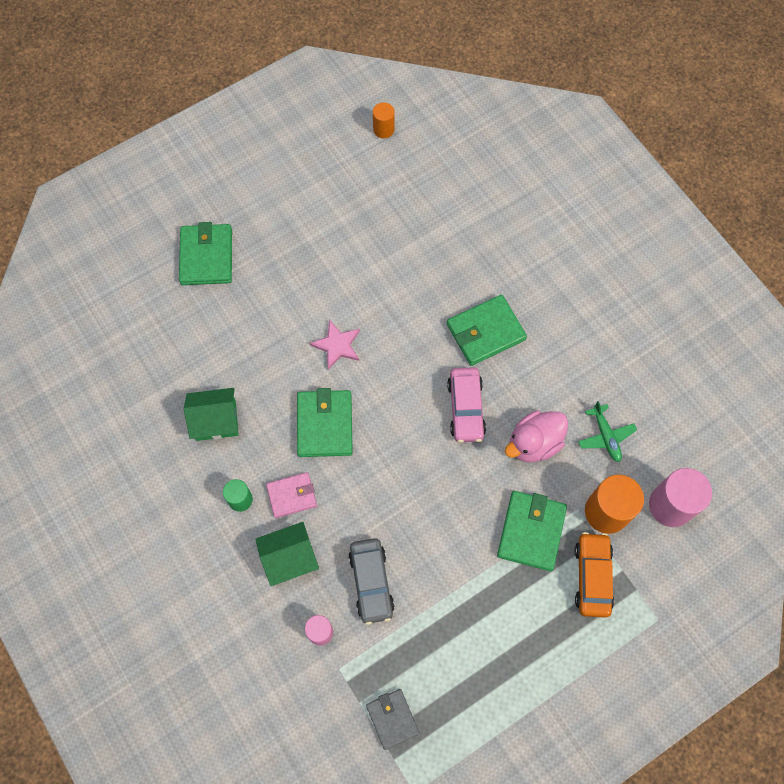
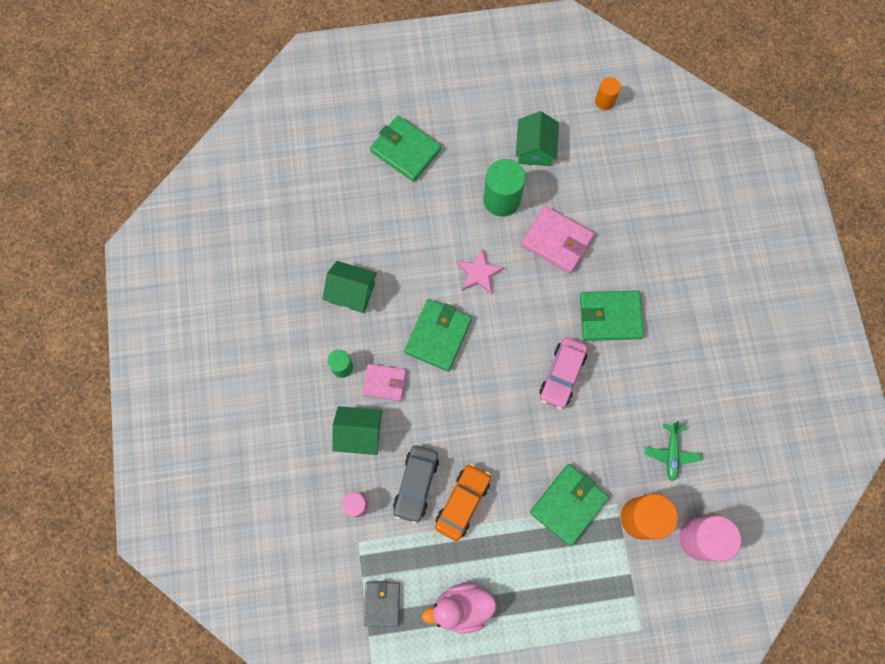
camera: 25 degrees right, 5 degrees up
green wallet [179,222,232,285] -> green wallet turned 75 degrees counterclockwise [370,116,441,182]
pink duck [505,411,568,462] -> pink duck moved to [422,583,496,634]
orange car [575,532,614,618] -> orange car moved to [435,463,491,541]
none -> green cylinder [483,159,526,217]
none -> green house [516,111,559,166]
none -> pink wallet [521,206,594,273]

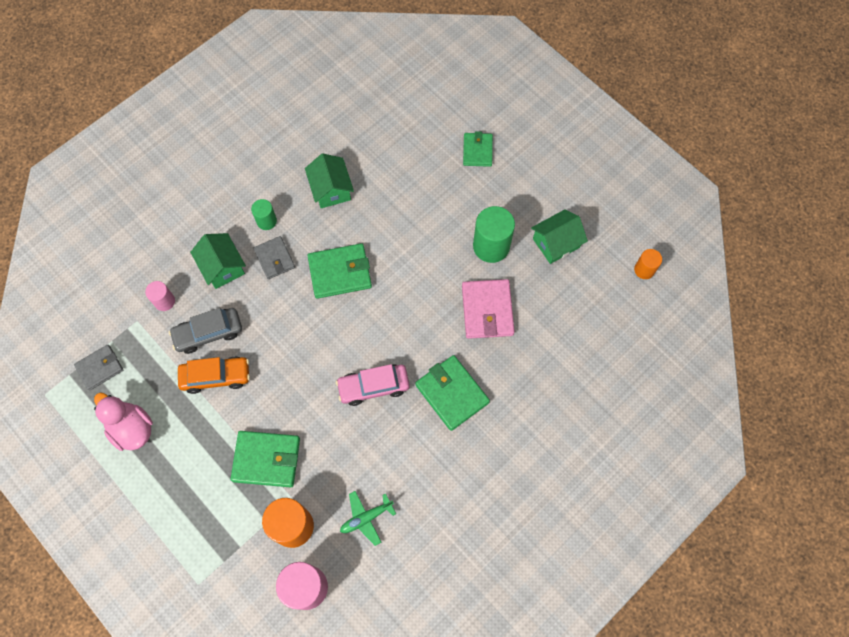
camera: 55 degrees right, 5 degrees down
pink wallet [362,364,406,401] -> grey wallet [253,236,295,279]
green wallet [370,116,441,182] -> green wallet [463,131,493,167], size x0.65
pink star [457,248,504,294] -> none

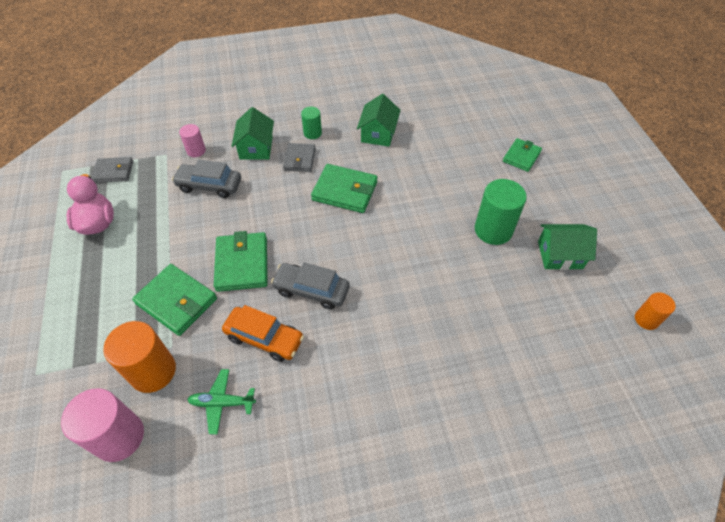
camera: 30 degrees right, 15 degrees down
orange car [178,356,250,394] -> orange car moved to [222,305,304,362]
pink car [336,364,410,406] -> grey car [271,262,350,310]
green wallet [415,355,490,431] -> green wallet moved to [214,231,268,292]
pink wallet [462,279,515,339] -> none

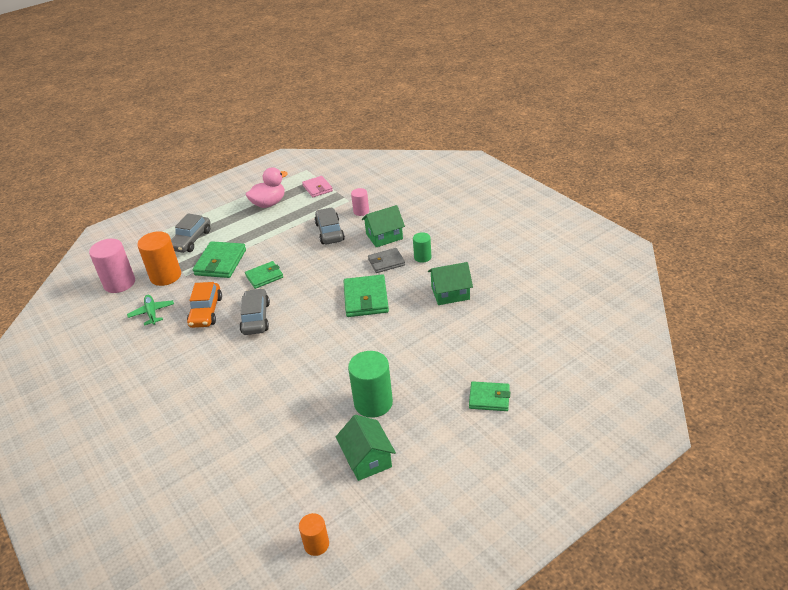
camera: 70 degrees right, 15 degrees down
grey wallet [91,157,133,183] -> pink wallet [302,176,333,197]
green wallet [214,231,268,292] -> green wallet [245,261,283,289], size x0.65
none -> grey car [171,214,210,253]

